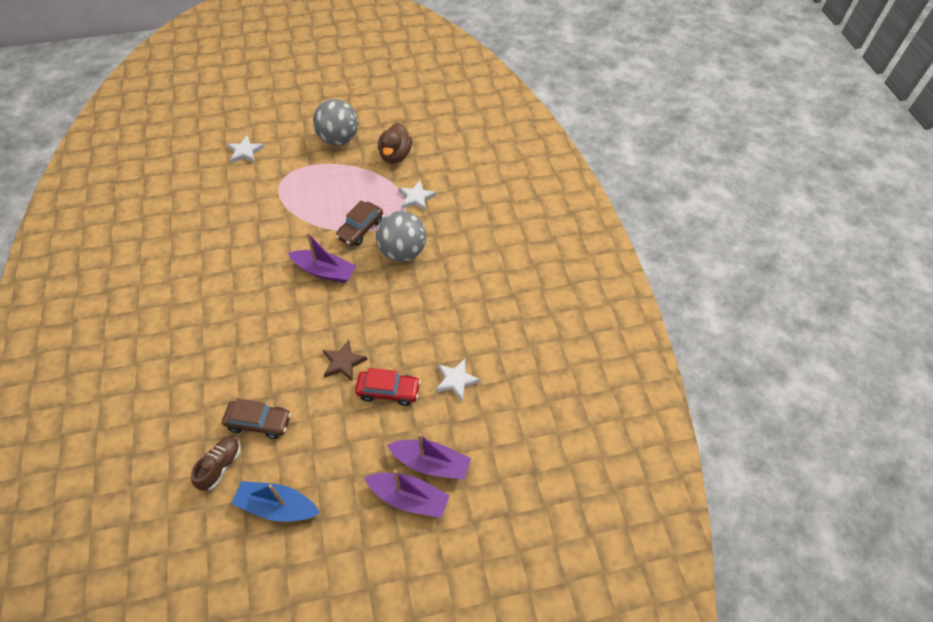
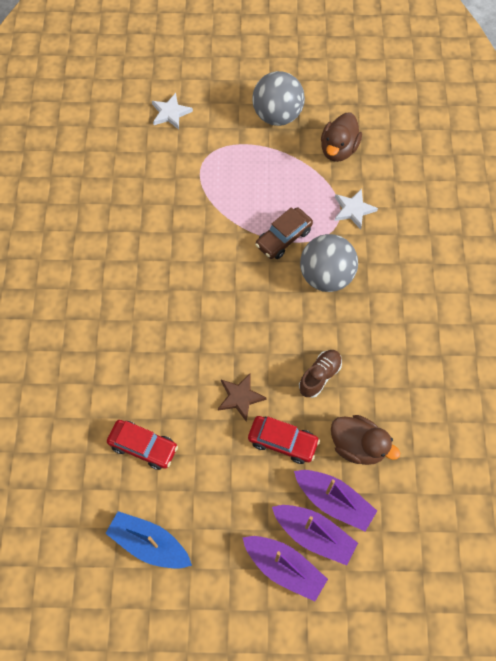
camera: 15 degrees right, 10 degrees up
brown shoe [191,436,241,491] -> brown shoe moved to [299,350,342,398]
brown car [222,398,291,439] -> red car [107,420,178,470]
purple boat [288,232,356,283] -> purple boat moved to [294,470,377,531]
white star [435,359,481,401] -> brown duck [331,415,400,465]

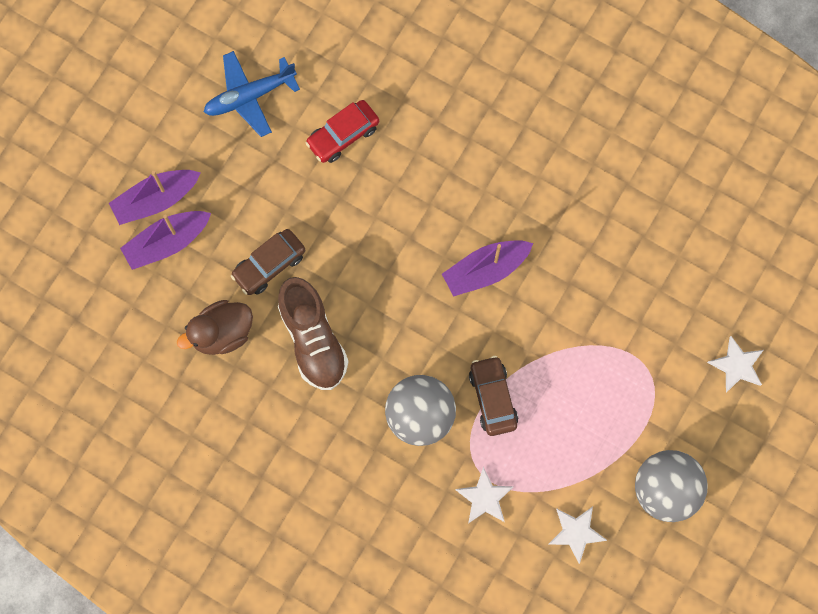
camera: 120 degrees right, 10 degrees up
blue boat [105,511,192,568] -> blue plane [204,51,300,137]
brown star [218,373,267,422] -> none
red car [248,416,320,464] -> brown car [231,229,305,295]
purple boat [294,470,377,531] -> purple boat moved to [442,240,533,297]
brown shoe [299,350,342,398] -> brown shoe [278,277,349,390], size x1.66
brown duck [321,112,362,162] -> white star [549,507,607,564]

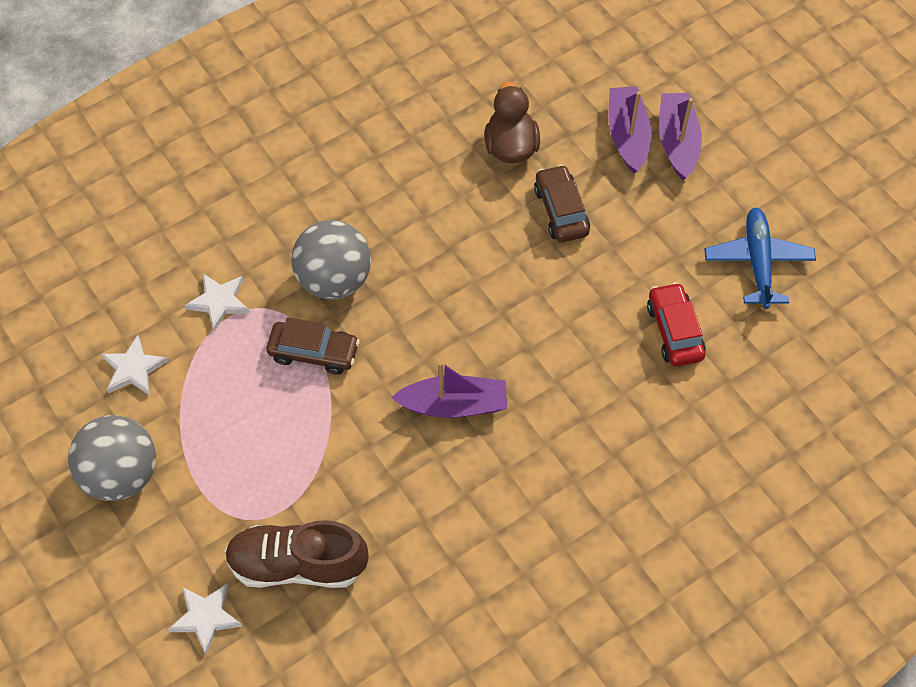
camera: 115 degrees right, 15 degrees down
brown shoe [278,277,349,390] -> brown shoe moved to [225,520,369,588]
purple boat [442,240,533,297] -> purple boat turned 90 degrees clockwise [391,361,507,418]

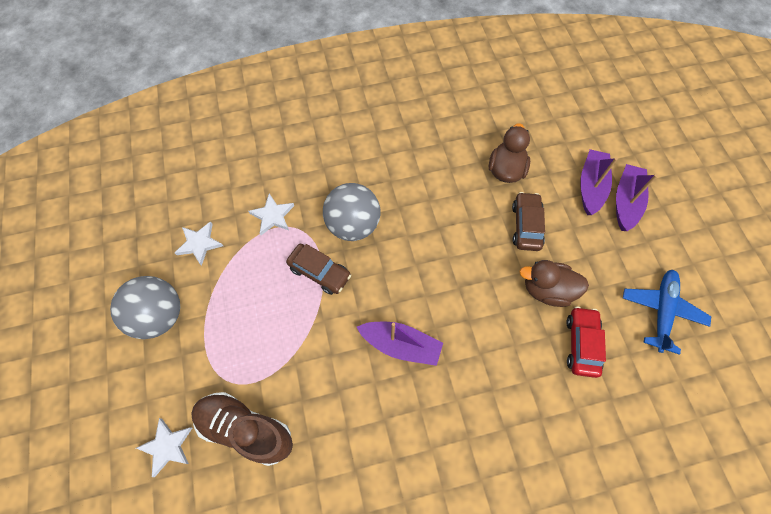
camera: 20 degrees right, 5 degrees up
none -> brown duck [519,260,589,307]

